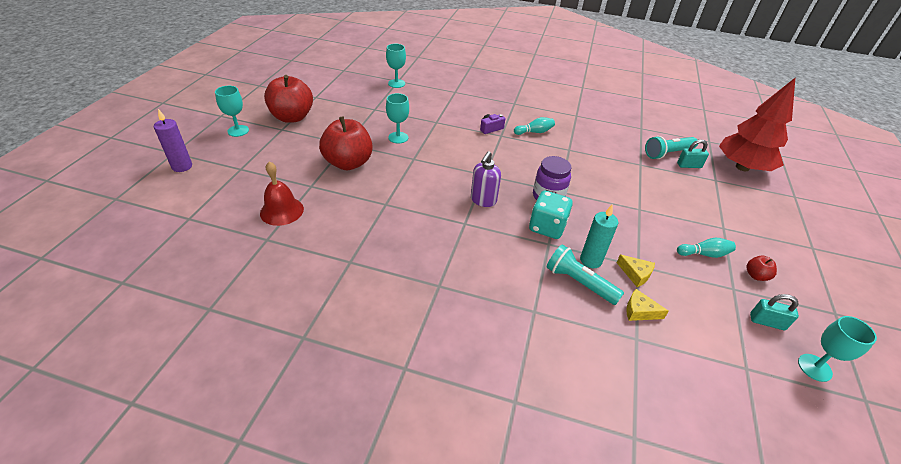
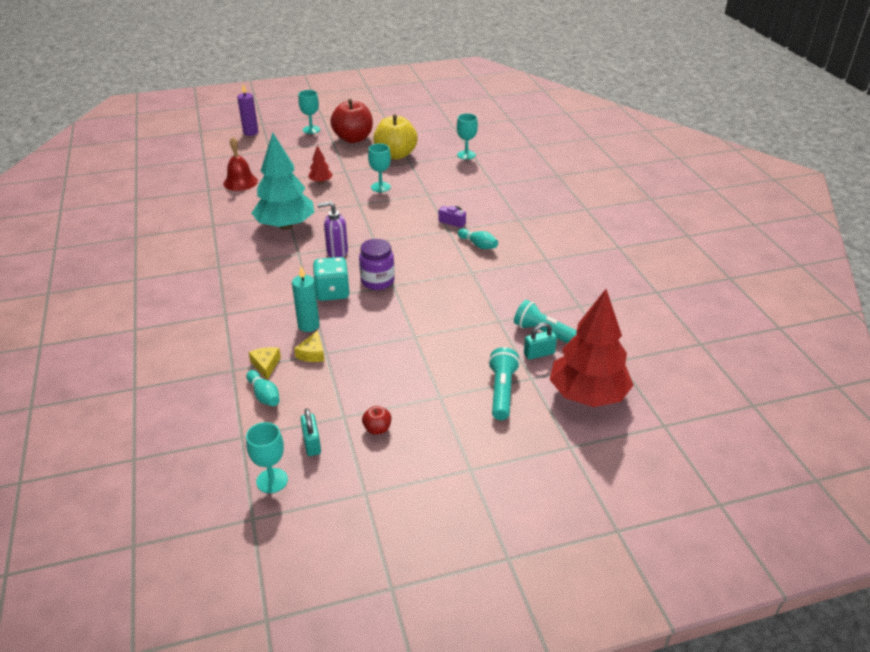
camera: 60 degrees right, 5 degrees down
red apple [319,116,373,170] -> red tree [308,145,333,183]
turquoise flashlight [547,244,624,305] -> turquoise flashlight moved to [488,347,520,420]
turquoise padlock [677,140,709,168] -> turquoise padlock turned 75 degrees counterclockwise [524,322,557,360]
turquoise bowling pin [677,237,736,258] -> turquoise bowling pin moved to [246,370,280,406]
none -> turquoise tree [252,132,314,230]
none -> yellow apple [373,114,417,160]

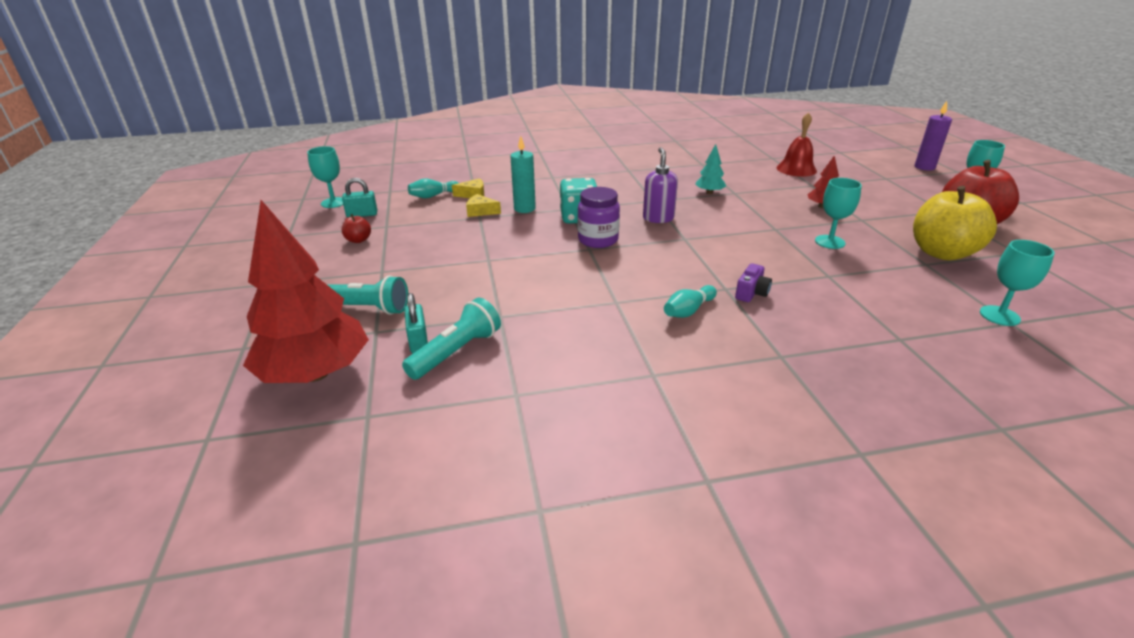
camera: 95 degrees right, 5 degrees down
turquoise tree [252,132,314,230] -> turquoise tree [695,144,726,194], size x0.43

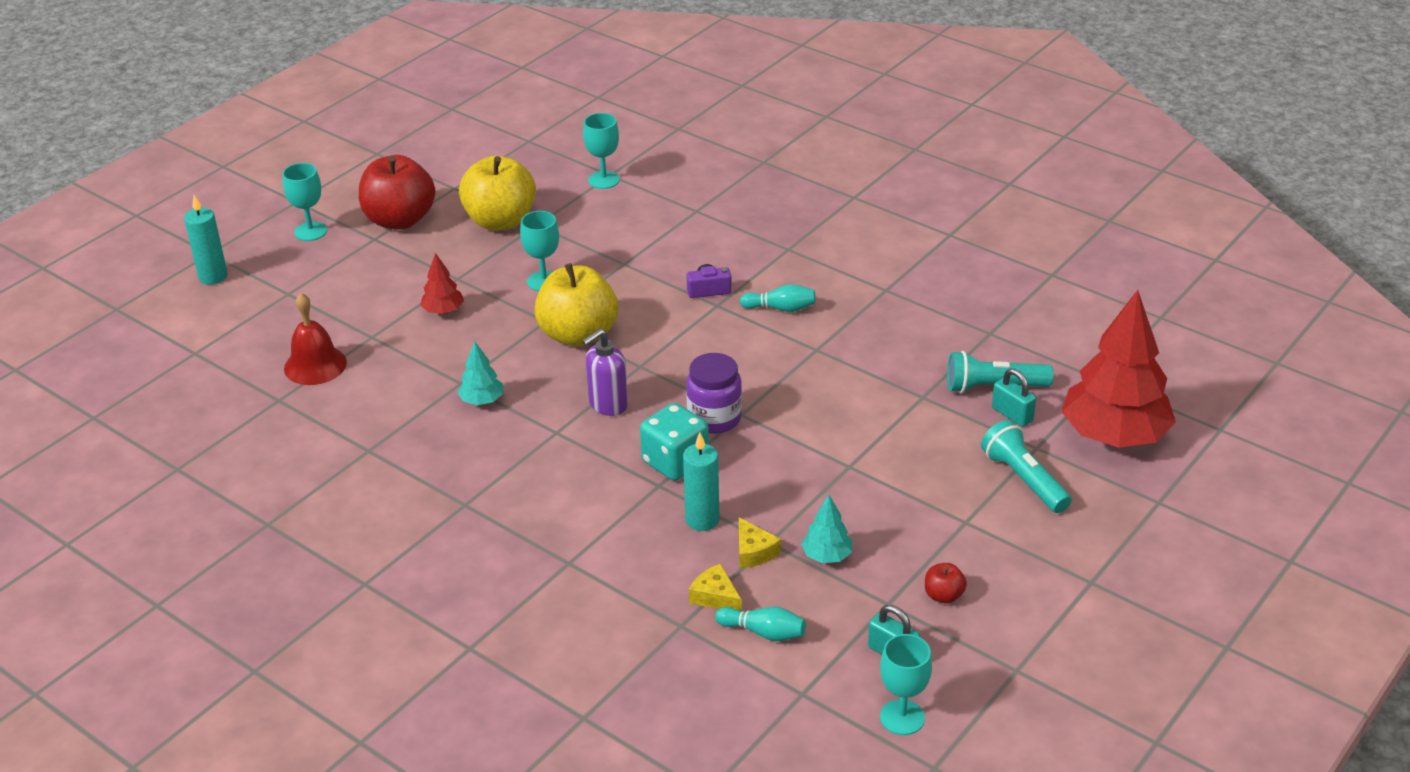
camera: 130 degrees left, 5 degrees up
turquoise padlock [404,293,428,354] -> turquoise padlock turned 75 degrees counterclockwise [992,368,1036,427]
purple candle [915,101,952,170] -> turquoise candle [184,195,228,285]
none -> yellow apple [534,263,618,347]
none -> turquoise tree [801,495,852,563]

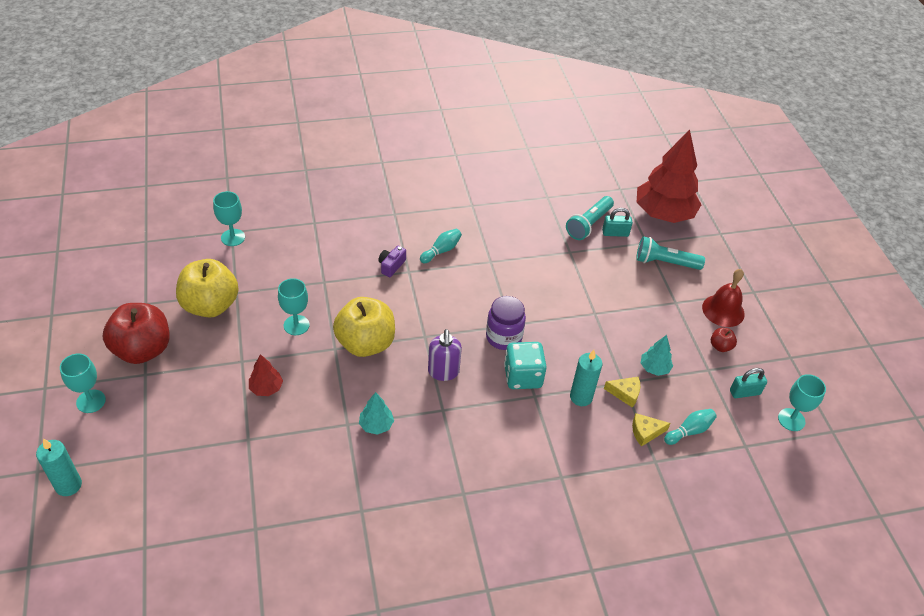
camera: 55 degrees left, 10 degrees up
red bell [284,293,347,385] -> red bell moved to [702,269,745,327]

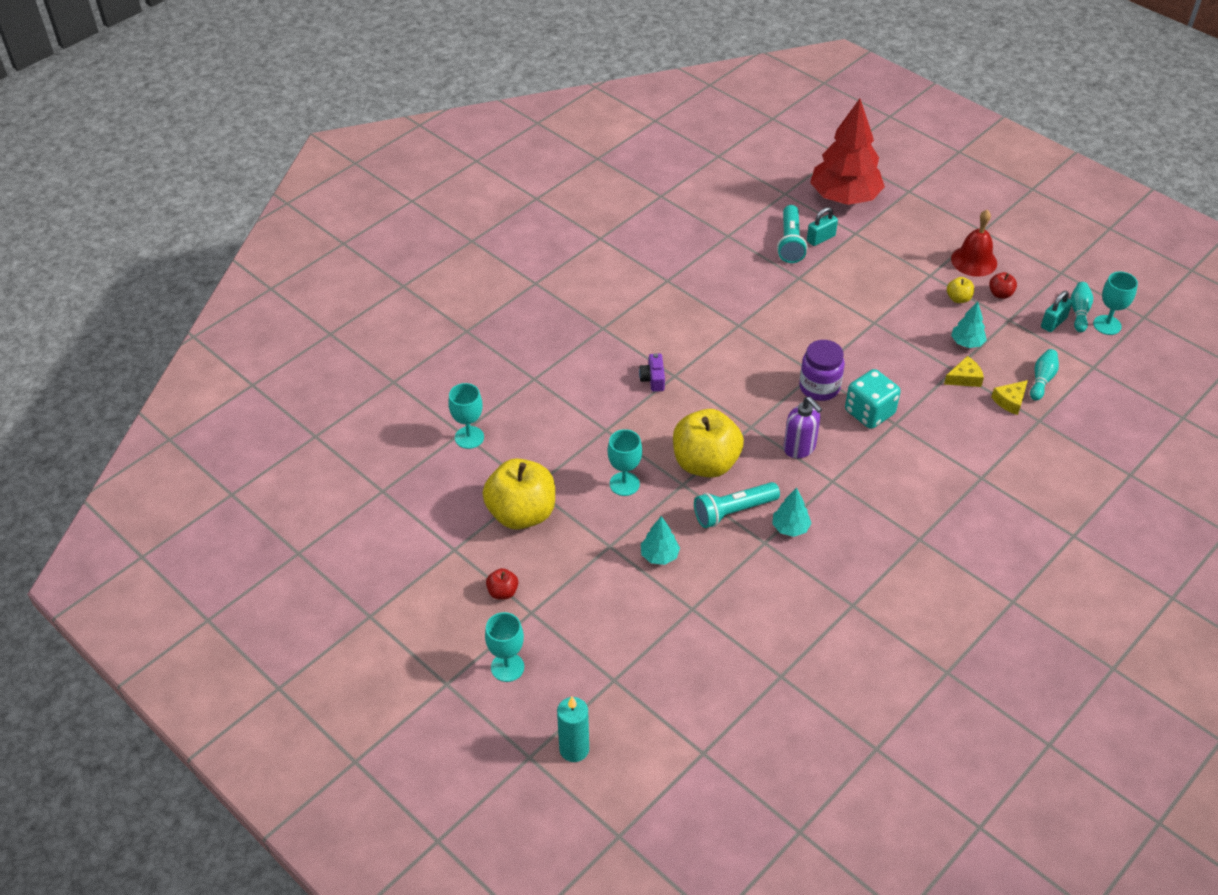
camera: 30 degrees left, 0 degrees up
red apple [103,303,170,364] -> red apple [486,568,518,600], size x0.43
red tree [249,354,283,396] -> turquoise tree [641,516,680,565]
turquoise bowling pin [420,229,462,263] -> turquoise bowling pin moved to [1071,282,1093,332]
turquoise candle [570,350,602,406] -> none
turquoise flashlight [636,236,705,270] -> turquoise flashlight moved to [694,482,780,528]
none -> yellow apple [947,277,974,303]

